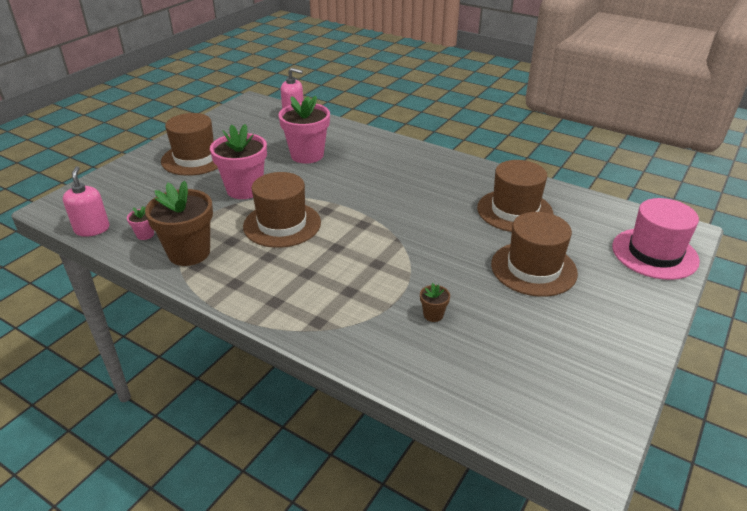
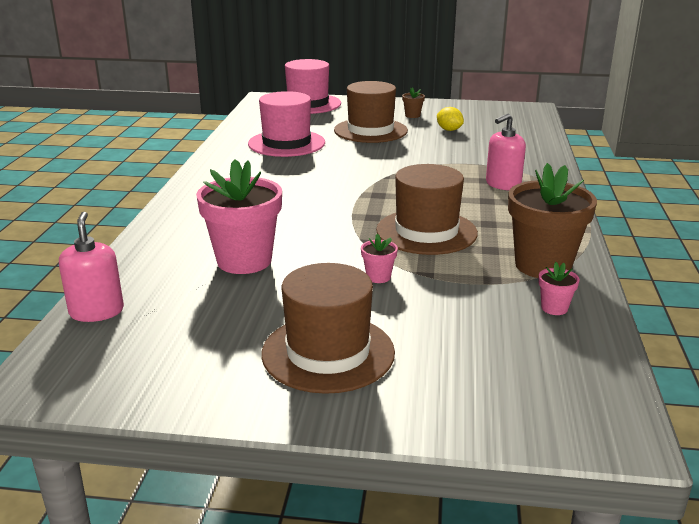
camera: 115 degrees left, 10 degrees down
pink soap dispenser [63,166,109,237] -> pink soap dispenser moved to [486,113,526,190]
pink flower pot [210,124,267,199] -> pink flower pot [361,234,398,283], size x0.43
brown flower pot [420,283,450,322] -> brown flower pot moved to [402,87,425,118]
brown hat [477,160,553,232] -> pink hat [248,91,325,157]
none -> yellow lemon [437,107,464,131]

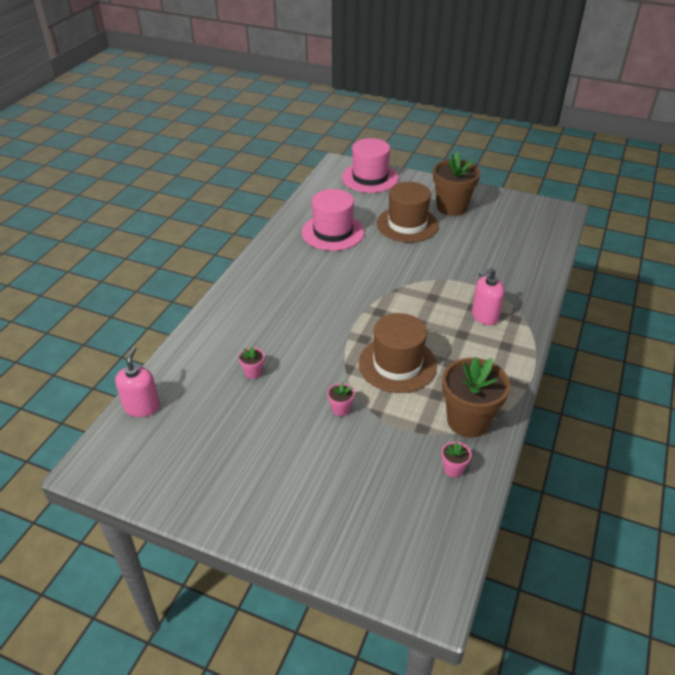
camera: 15 degrees right, 15 degrees up
pink flower pot [196,159,282,274] -> pink flower pot [239,346,265,379], size x0.43
brown hat [261,263,395,394] -> none
brown flower pot [402,87,425,118] -> brown flower pot [433,152,480,216], size x2.33
yellow lemon [437,107,464,131] -> none

